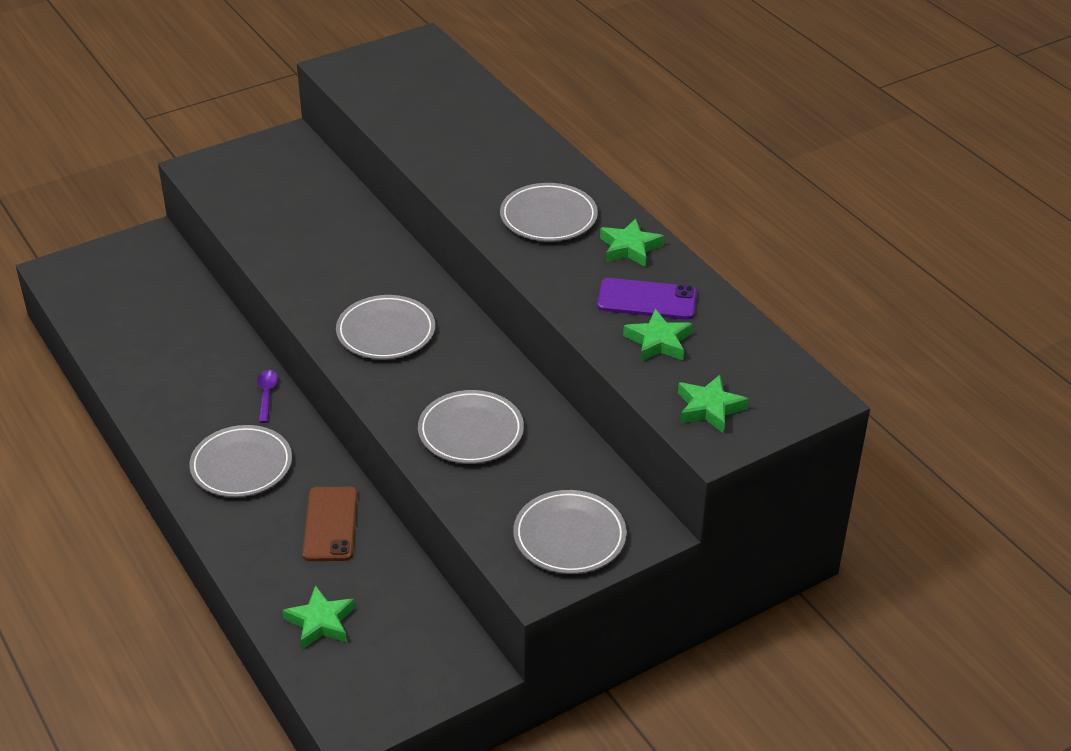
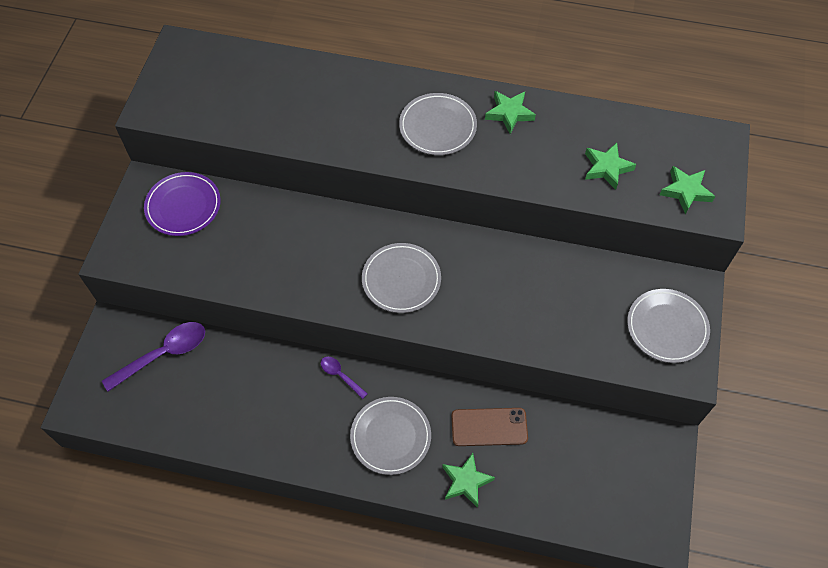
camera: 45 degrees left, 20 degrees up
green star [282,585,355,649] -> green star moved to [442,453,495,508]
brown phone [302,487,358,561] -> brown phone turned 45 degrees counterclockwise [451,408,528,446]
grey plate [418,390,524,464] -> none
purple phone [597,278,697,320] -> none
none -> purple spoon [102,322,205,392]
none -> purple plate [144,172,221,236]

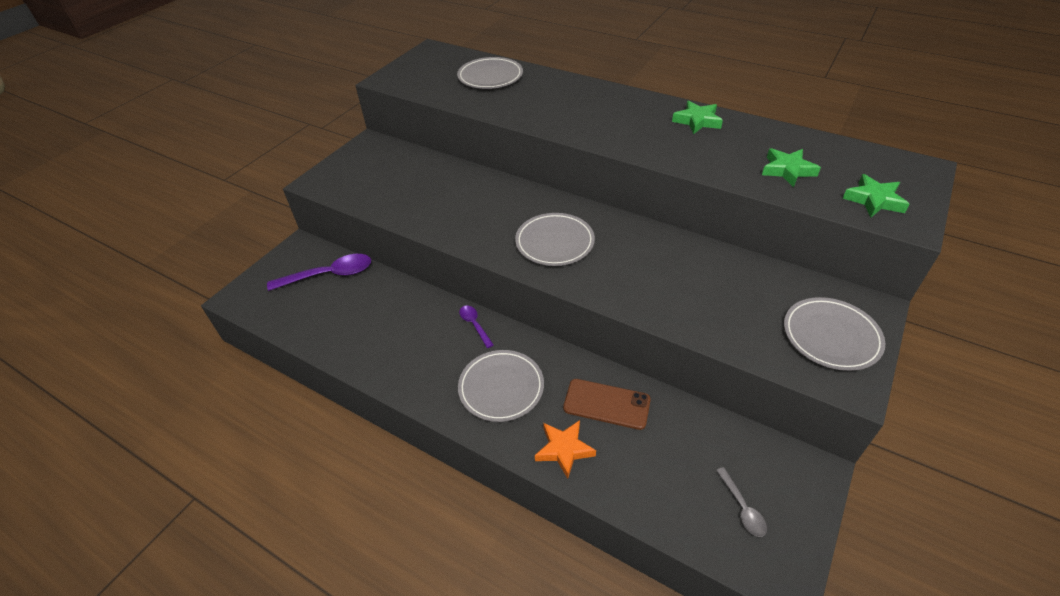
camera: 20 degrees right, 15 degrees down
purple plate [144,172,221,236] -> none
grey plate [399,93,477,155] -> grey plate moved to [457,57,523,89]
green star [442,453,495,508] -> orange star [535,420,596,479]
none -> grey spoon [716,467,767,537]

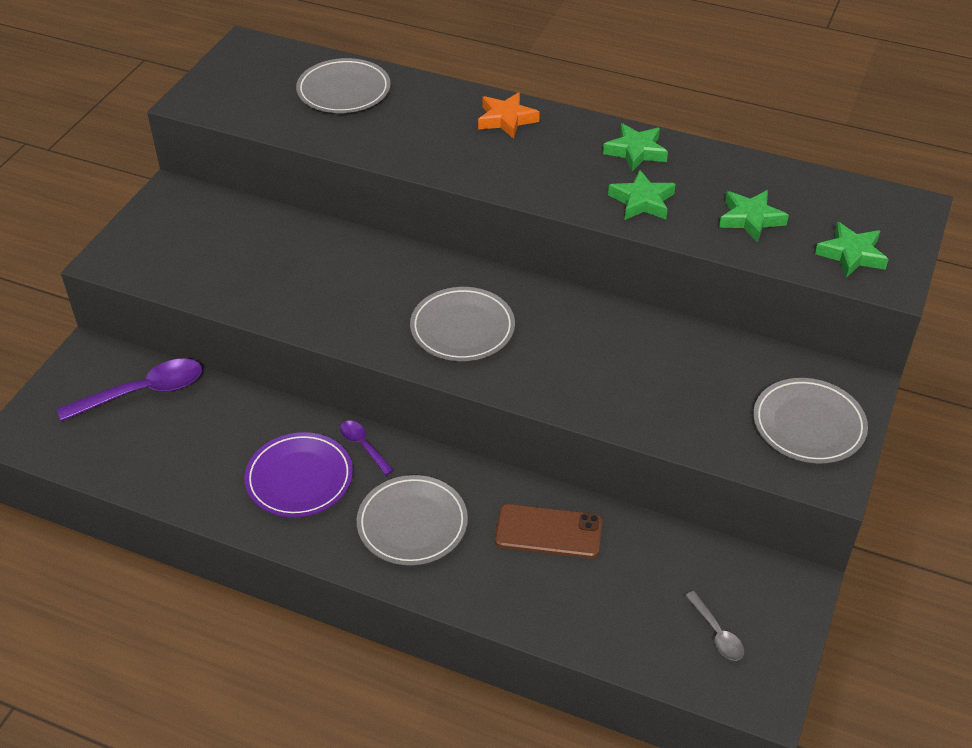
camera: 10 degrees left, 0 degrees up
orange star [535,420,596,479] -> orange star moved to [478,92,540,139]
none -> purple plate [244,432,353,517]
none -> green star [608,170,676,220]

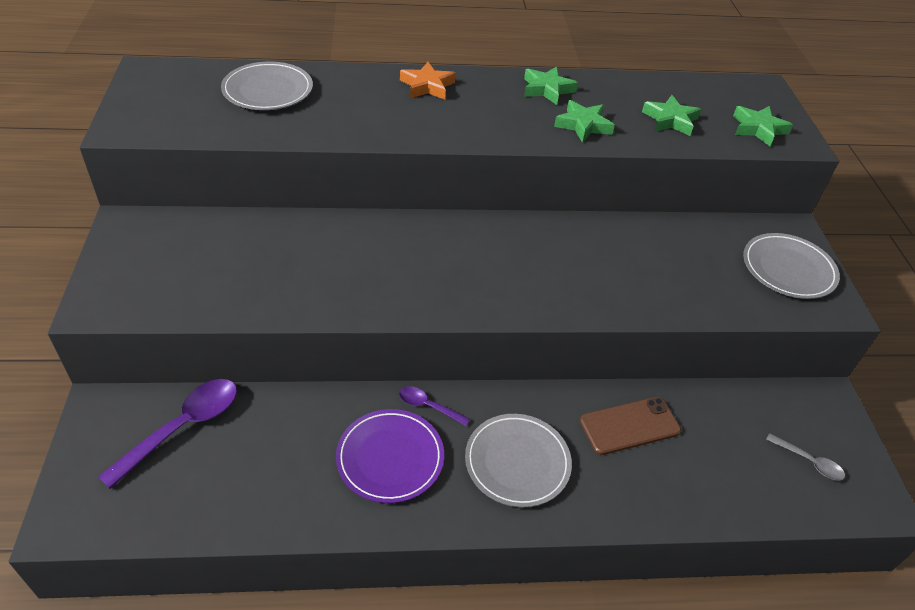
camera: 30 degrees left, 0 degrees up
grey plate [410,287,515,361] -> none

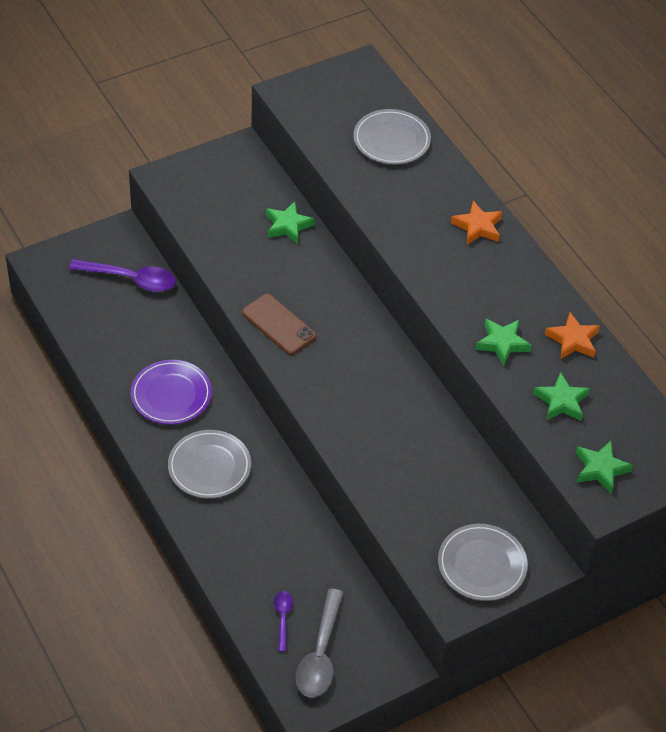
camera: 65 degrees right, 5 degrees up
purple spoon [399,386,470,426] -> purple spoon moved to [274,591,293,652]
green star [524,66,578,105] -> green star moved to [266,201,315,244]
brown phone [580,397,681,455] -> brown phone moved to [242,294,316,355]
grey spoon [766,433,845,481] -> grey spoon [295,589,344,697], size x1.89
none -> orange star [545,312,600,359]

